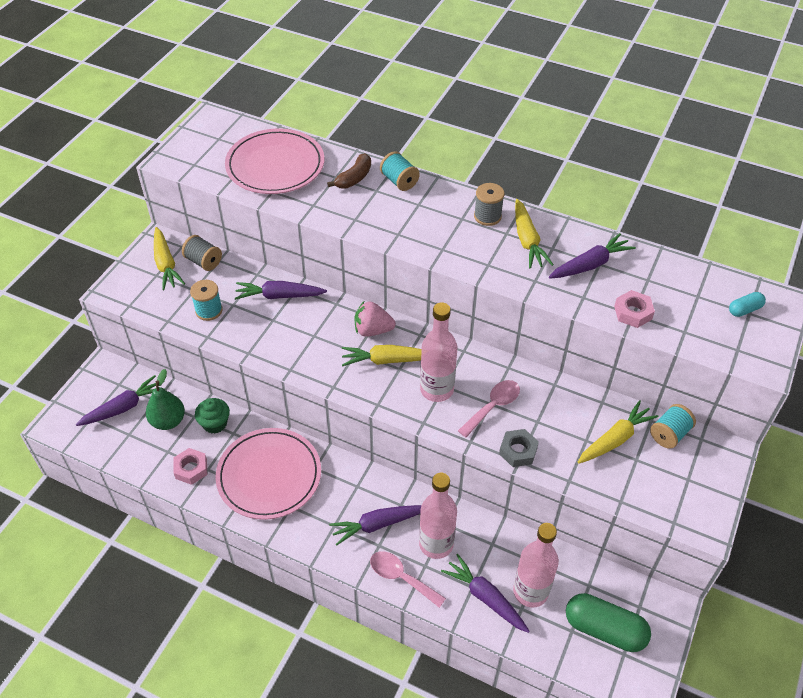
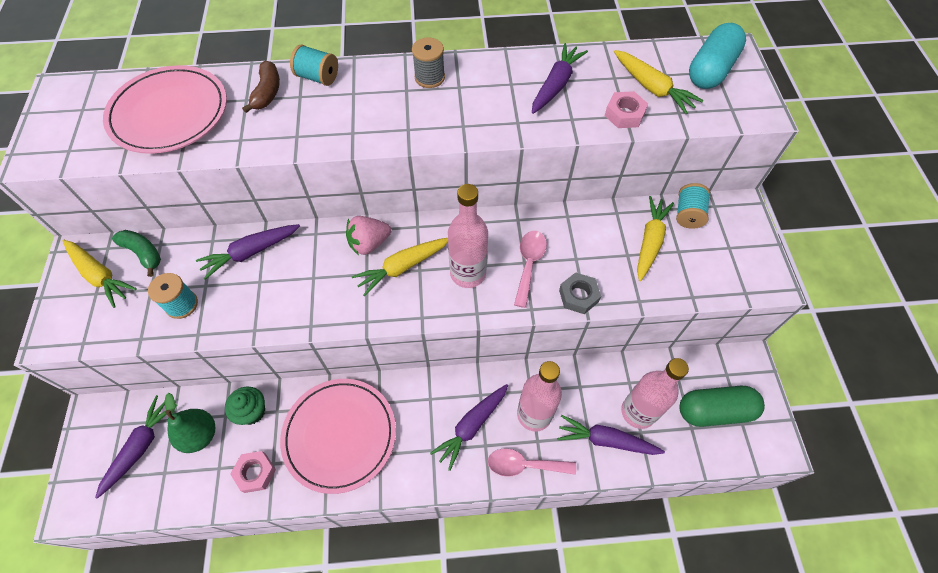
camera: 30 degrees left, 10 degrees up
grey spool [182,235,222,271] -> green banana [112,230,161,277]
yellow carrot [515,199,554,269] -> yellow carrot moved to [614,50,704,114]
turquoise capsule [729,292,766,317] -> turquoise capsule [689,23,746,89], size x2.06

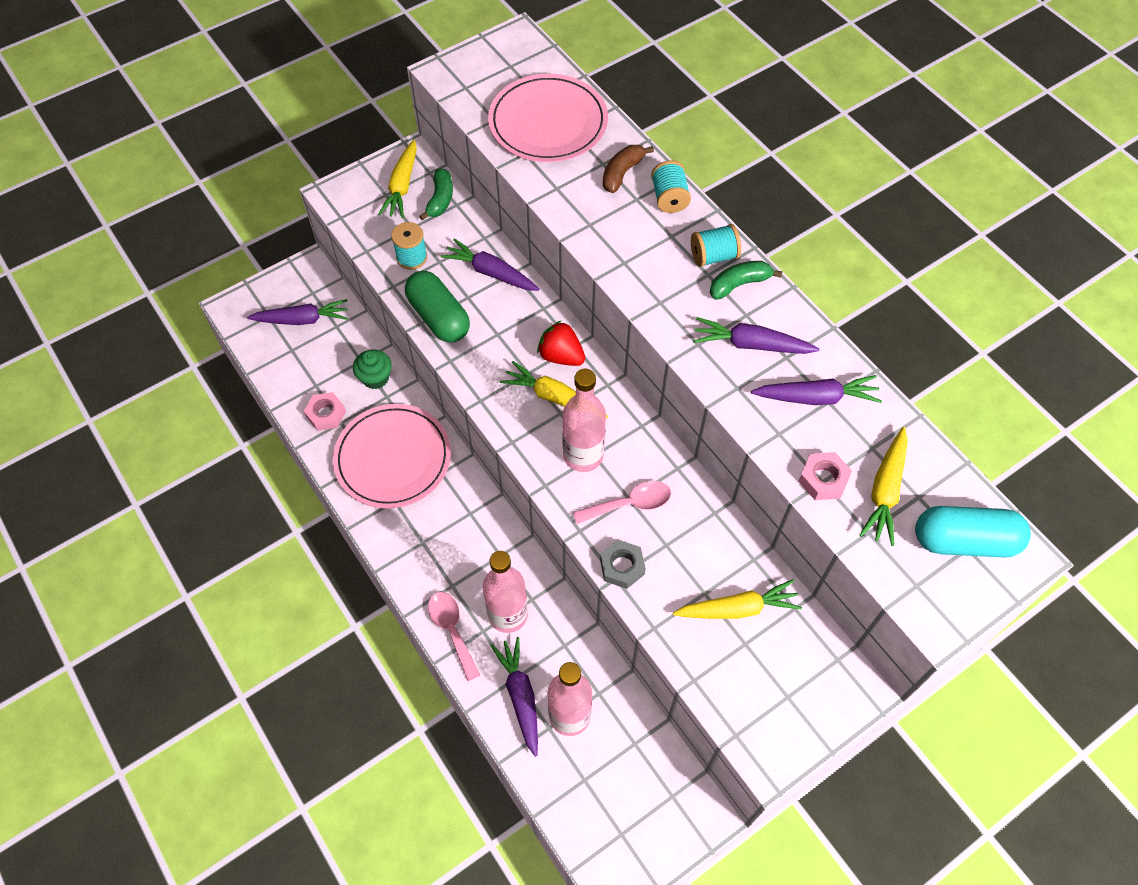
camera: 60 degrees right, 0 degrees up
green pear [165,393,215,453] -> none
brown banana [242,61,280,113] -> brown banana turned 150 degrees clockwise [603,145,654,193]
pink strawberry [346,216,391,255] -> red strawberry [537,320,585,366]
grey spool [412,38,445,88] -> green banana [710,261,782,300]
purple carrot [430,384,508,471] -> purple carrot moved to [693,317,819,354]
turquoise spool [676,183,710,229] -> turquoise spool moved to [691,224,741,267]
green capsule [679,386,765,427] -> green capsule moved to [405,271,470,342]

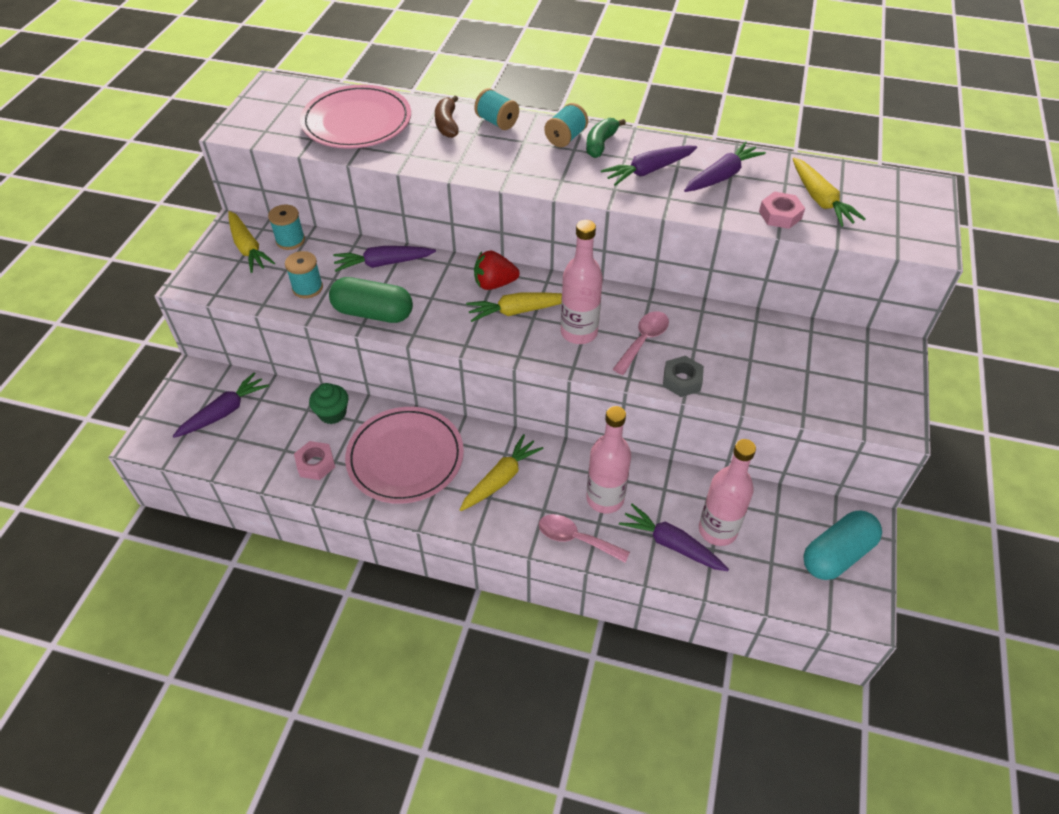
camera: 40 degrees left, 10 degrees down
green banana [419,168,453,220] -> turquoise spool [268,204,305,250]
yellow carrot [673,579,802,619] -> yellow carrot moved to [459,434,544,511]
turquoise capsule [915,506,1031,558] -> turquoise capsule moved to [803,510,882,580]

